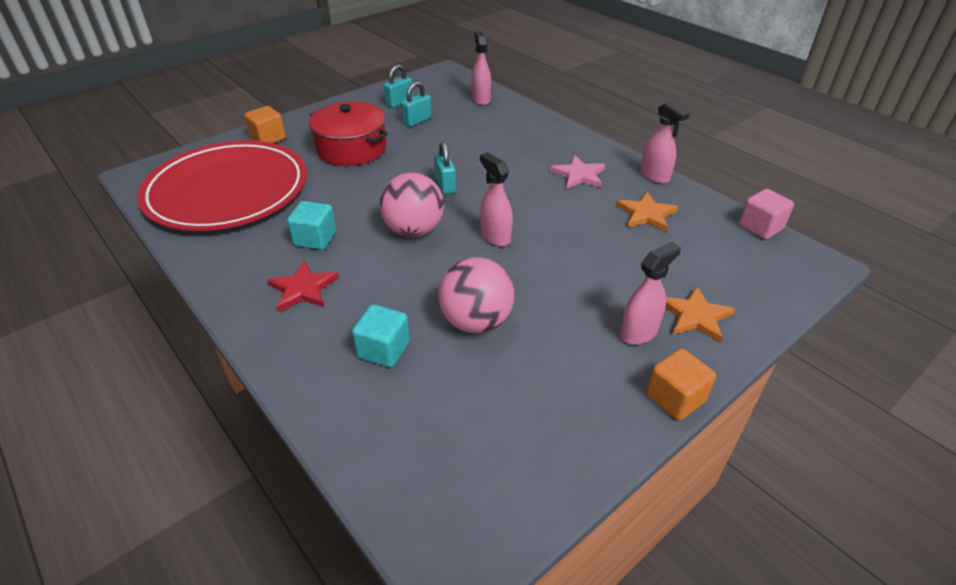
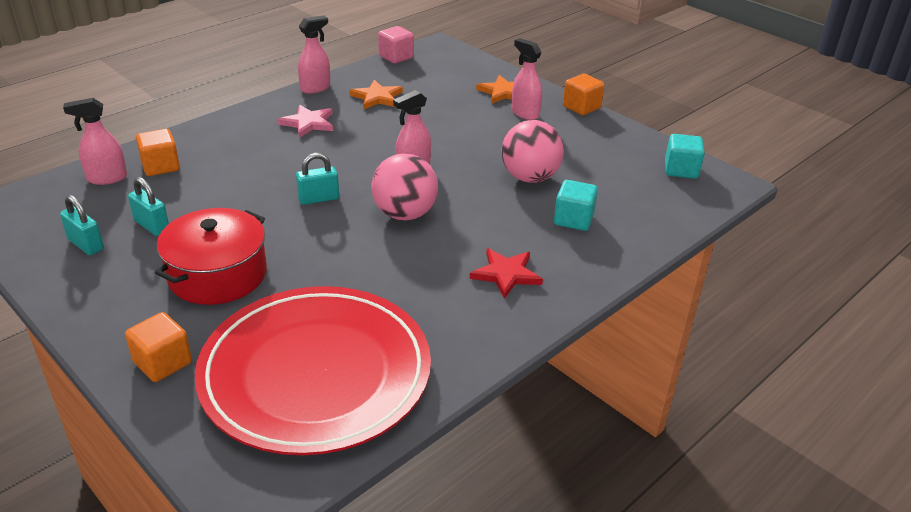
camera: 95 degrees left, 5 degrees down
turquoise cube [287,201,336,250] -> turquoise cube moved to [665,134,705,179]
none -> orange cube [136,129,180,176]

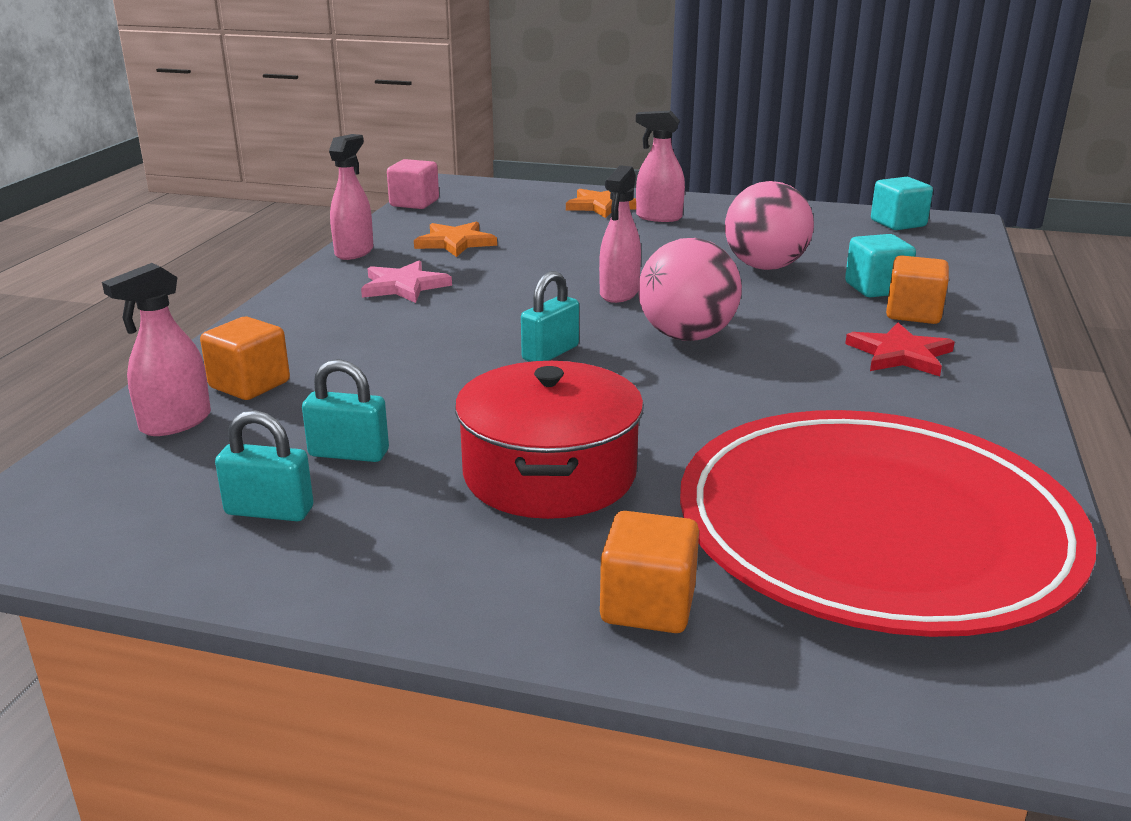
camera: 30 degrees left, 10 degrees down
orange cube [563,74,604,115] -> orange cube moved to [886,255,949,324]

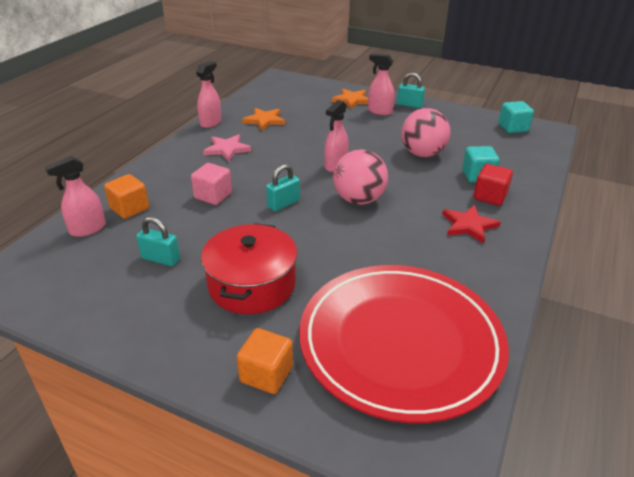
camera: 10 degrees right, 10 degrees up
turquoise padlock [215,410,314,521] -> turquoise padlock moved to [397,73,425,108]
pink cube [387,159,439,209] -> pink cube moved to [191,163,232,205]
orange cube [886,255,949,324] -> red cube [474,164,513,206]

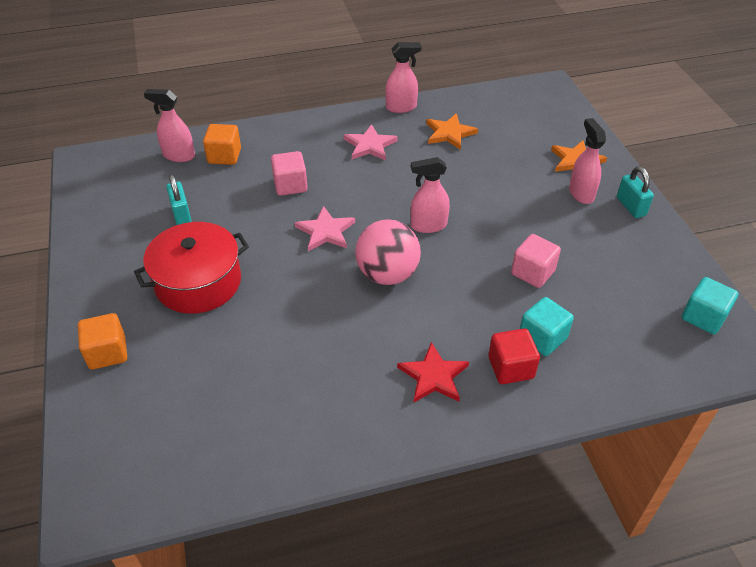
camera: 50 degrees right, 10 degrees up
turquoise padlock [266,164,300,211] -> pink star [295,206,355,251]
red plate [299,265,509,423] -> none
pink ball [401,108,451,157] -> pink cube [511,234,561,288]

